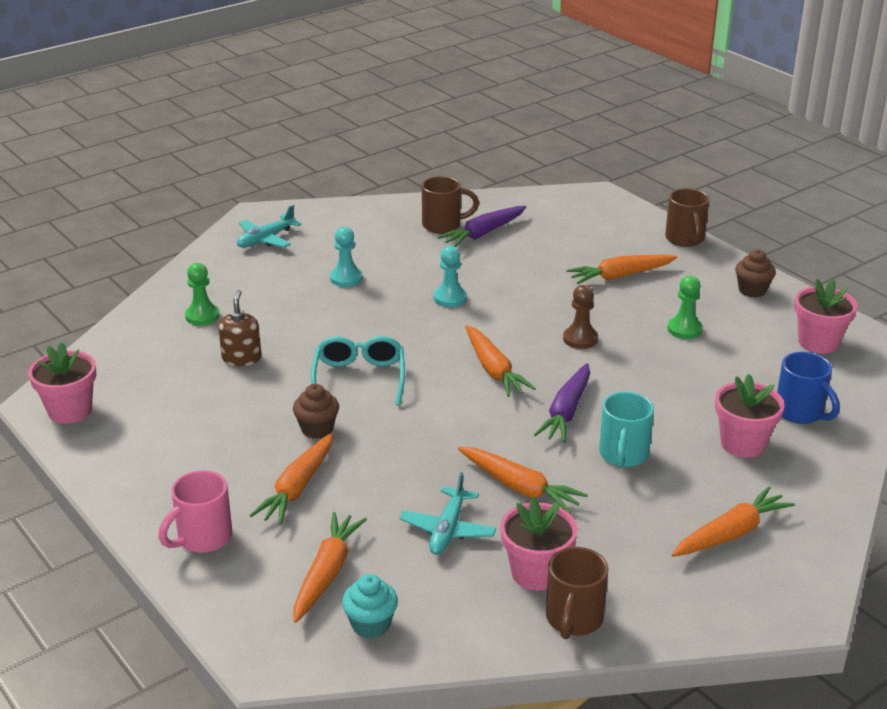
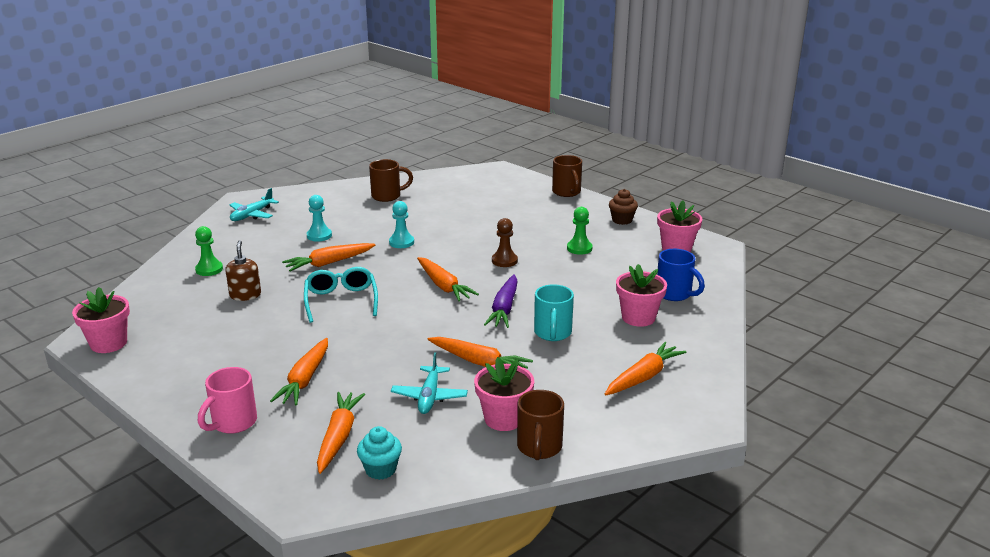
camera: 10 degrees left, 5 degrees down
brown cupcake [293,384,339,439] -> none
purple carrot [438,206,526,247] -> none
orange carrot [566,255,677,284] -> orange carrot moved to [282,243,376,272]

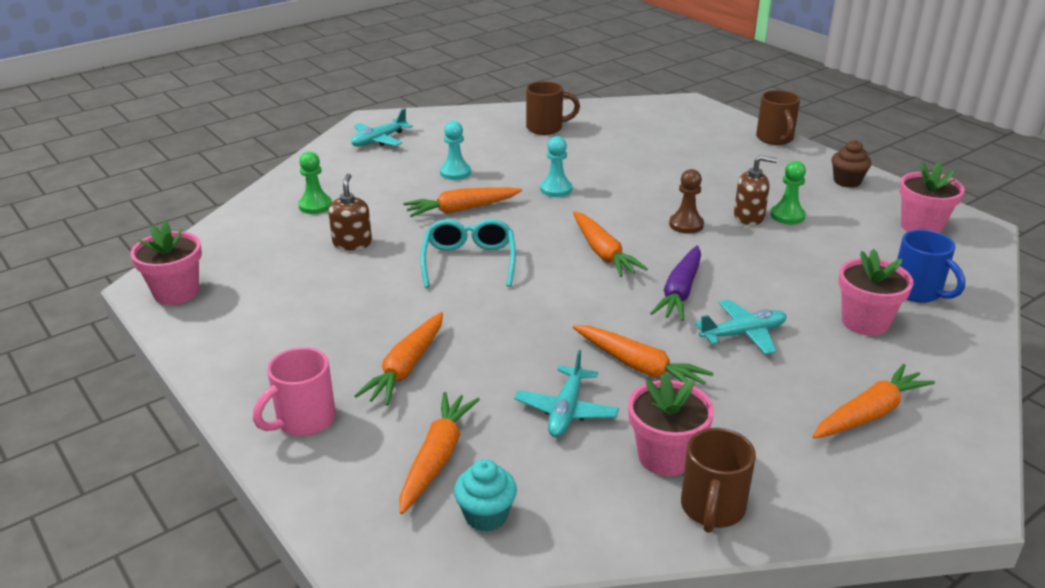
camera: 10 degrees right, 5 degrees up
turquoise mug [534,284,574,341] -> turquoise plane [695,299,787,355]
none -> brown soap dispenser [734,155,777,225]

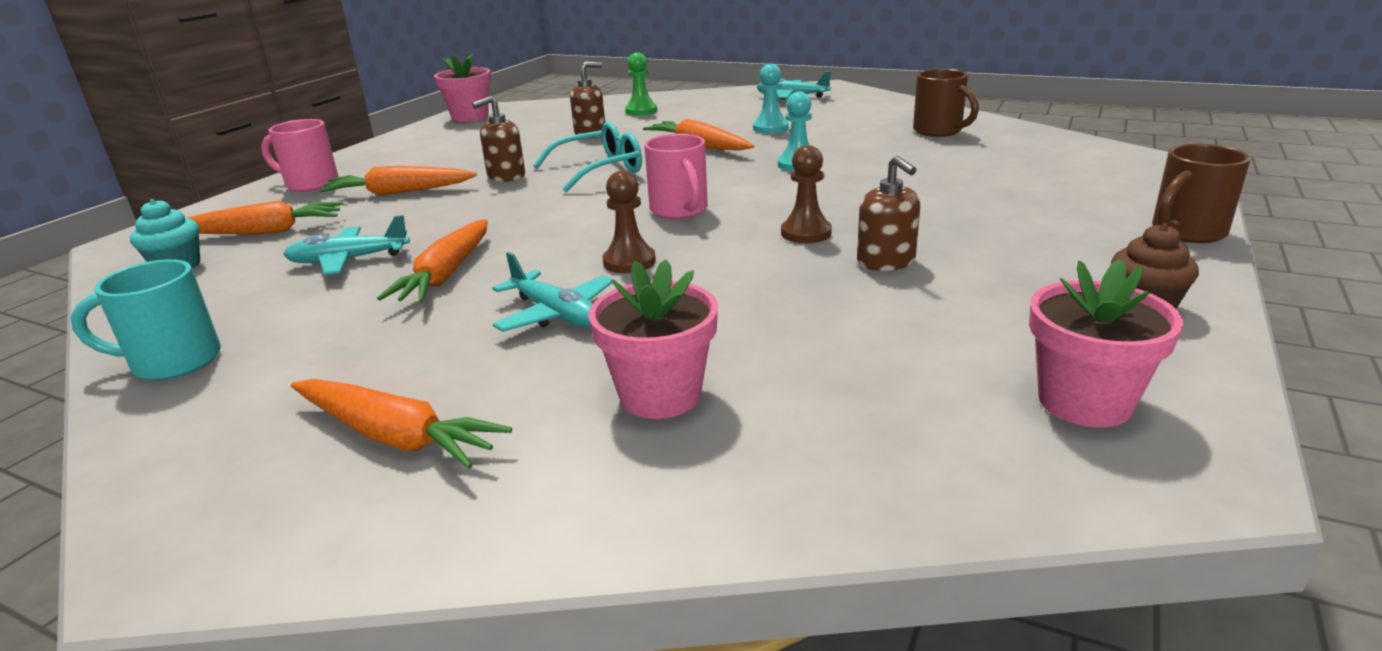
camera: 65 degrees right, 5 degrees down
orange carrot [573,211,648,277] -> pink mug [644,134,708,219]
pink flower pot [628,373,714,476] -> none
purple carrot [650,245,701,321] -> brown pawn [603,171,656,273]
brown mug [681,428,756,533] -> turquoise mug [70,259,221,381]
green pawn [771,161,806,224] -> none
blue mug [897,230,965,303] -> none
none -> brown soap dispenser [472,96,525,182]

